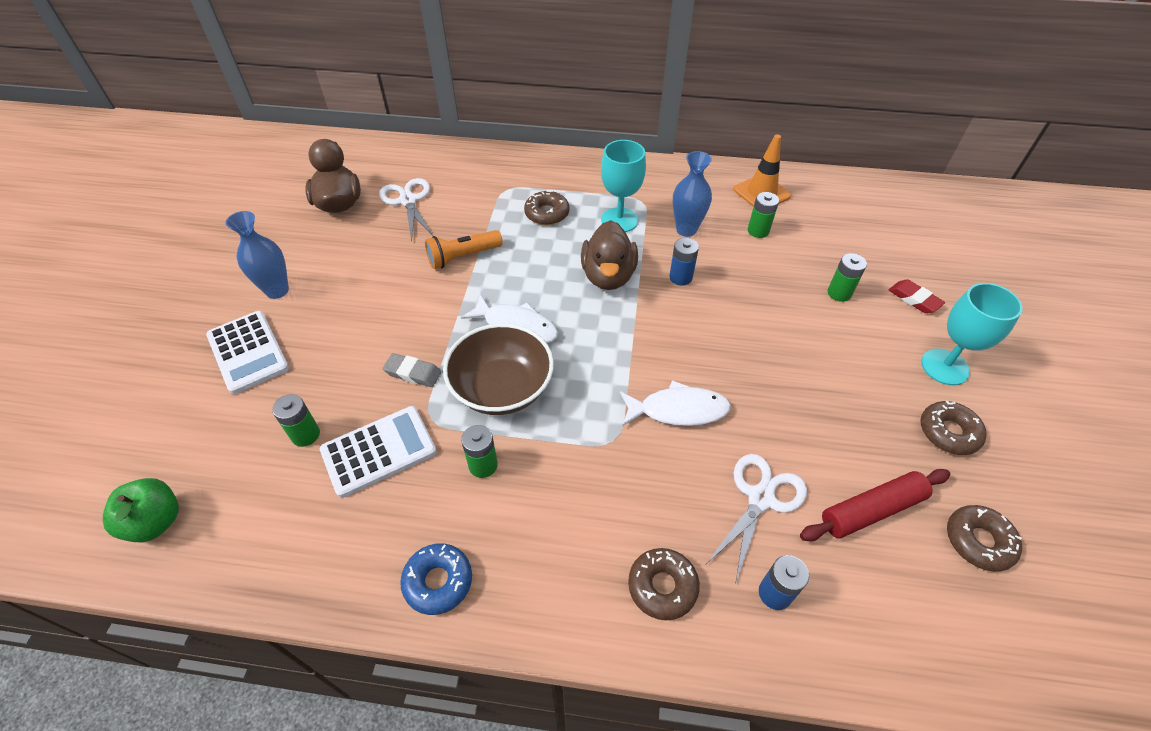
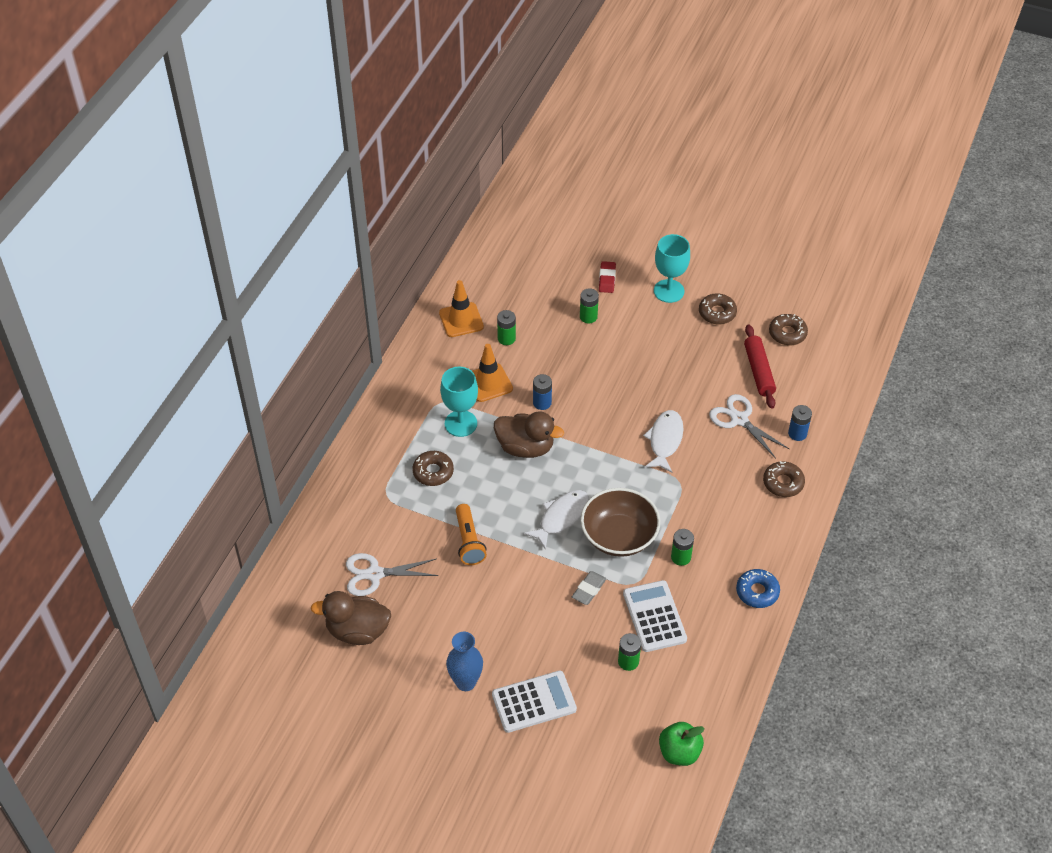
camera: 75 degrees left, 0 degrees up
blue vase [673,151,712,237] -> orange traffic cone [472,344,513,402]
red eraser [889,279,945,313] -> red eraser turned 60 degrees counterclockwise [599,261,616,293]

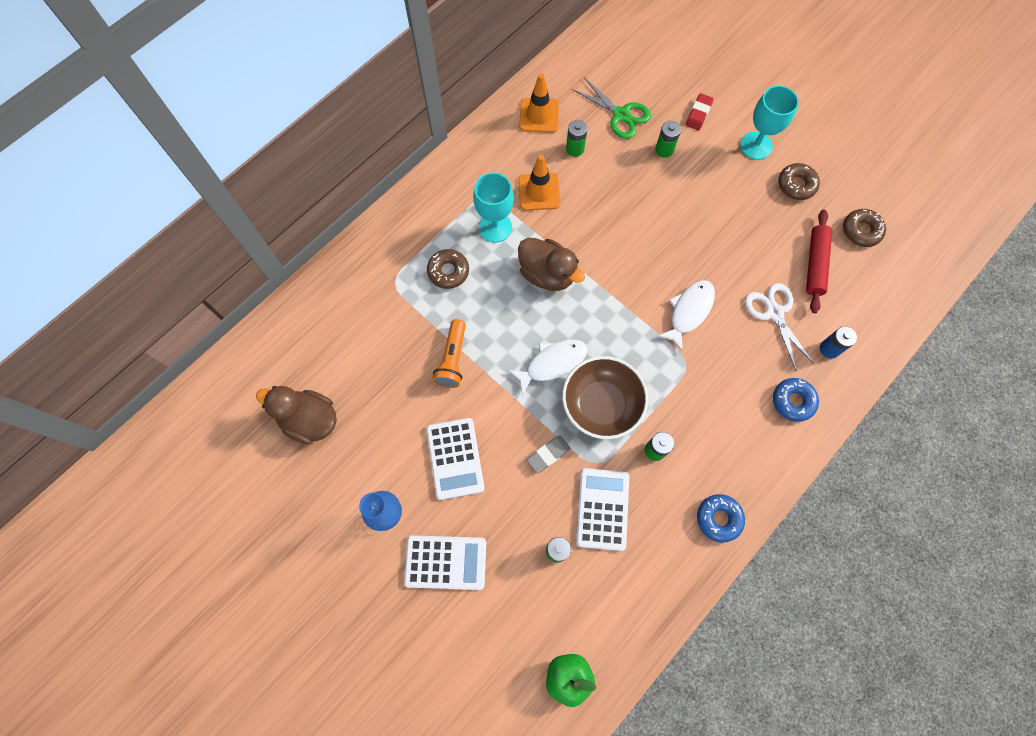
camera: 20 degrees right, 20 degrees up
white scissors [346,553,439,596] -> none
blue battery [533,374,552,410] -> none
brown donut [763,461,805,497] -> blue donut [773,378,819,422]
none -> white calculator [426,418,484,500]
none -> green scissors [572,77,651,139]

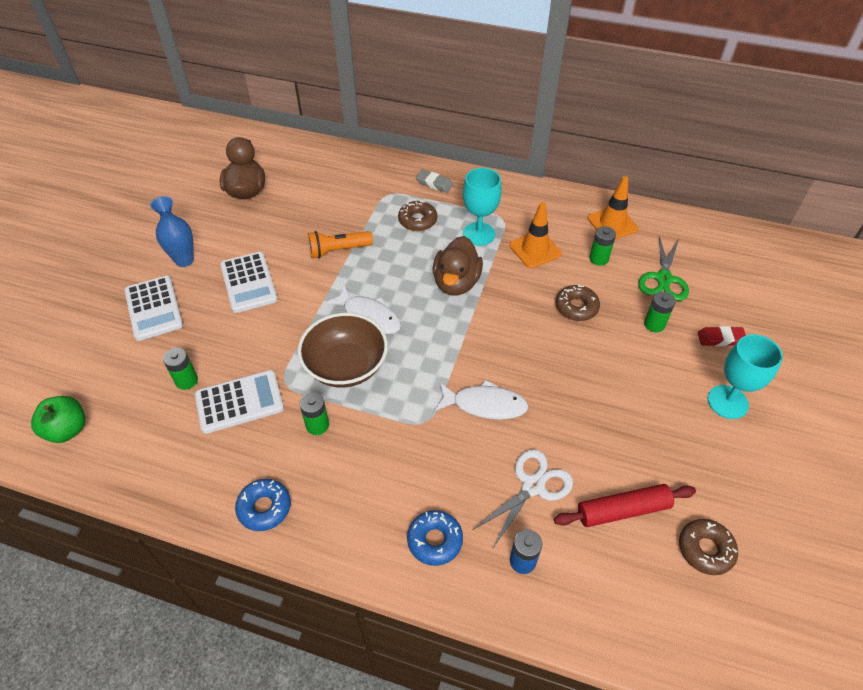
camera: 65 degrees right, 20 degrees down
white calculator [426,418,484,500] -> white calculator turned 75 degrees counterclockwise [220,252,278,313]
grey eraser [527,435,571,473] -> grey eraser moved to [416,170,453,193]
brown donut [778,163,820,200] -> brown donut moved to [555,284,600,321]

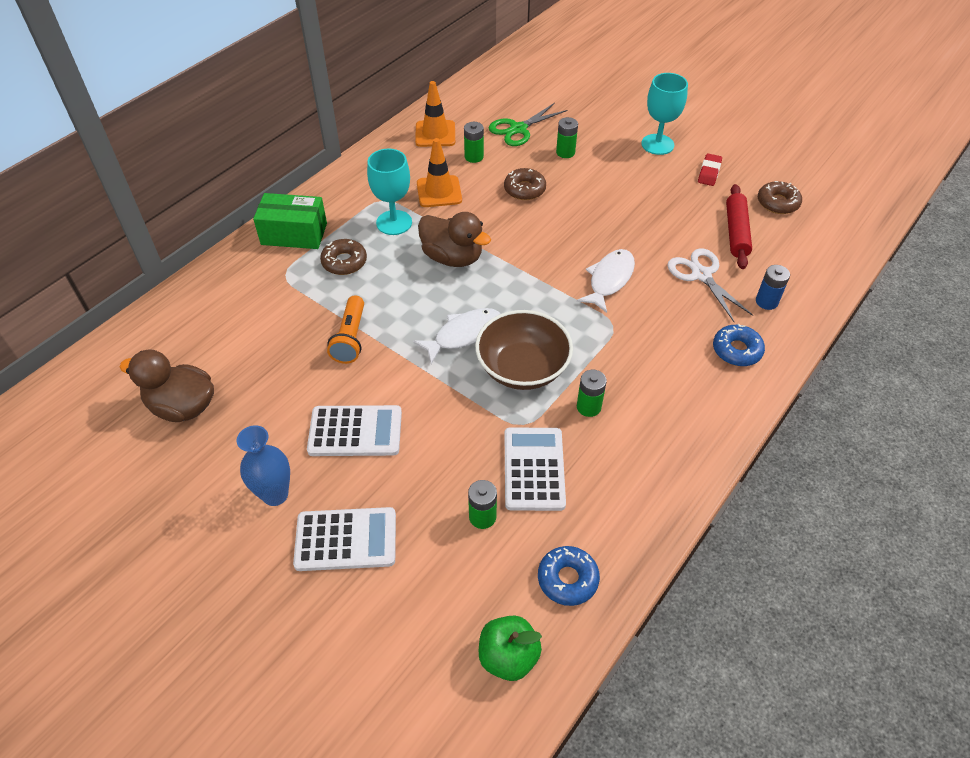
camera: 70 degrees left, 0 degrees up
blue donut [235,479,291,531] -> blue donut moved to [538,546,600,606]
grey eraser [416,170,453,193] -> green box [253,193,327,249]
green scissors [638,236,689,301] -> green scissors turned 105 degrees clockwise [489,103,567,146]
red eraser [698,326,746,346] -> red eraser moved to [698,154,722,186]

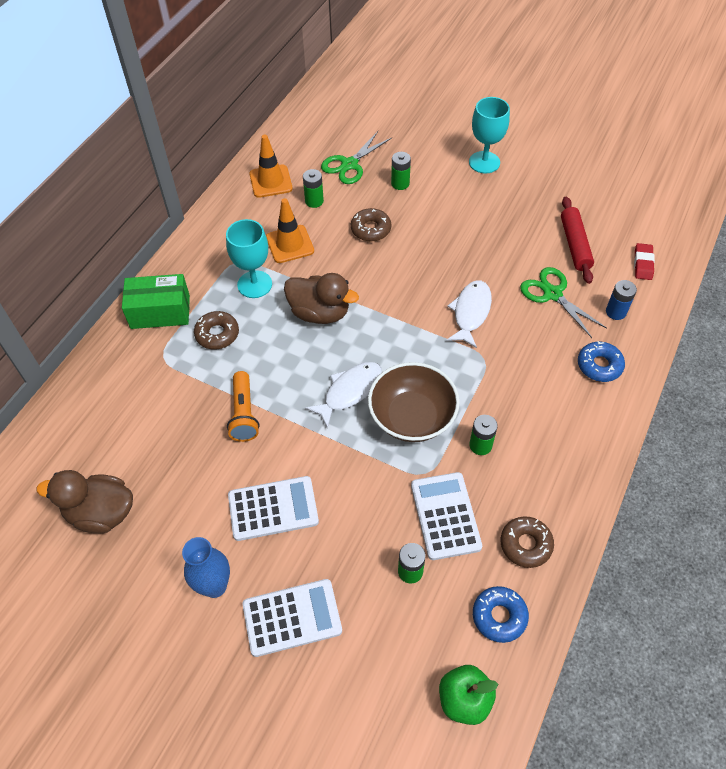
camera: 10 degrees left, 5 degrees up
white scissors [668,249,753,322] -> green scissors [520,267,607,338]
red eraser [698,154,722,186] -> red eraser moved to [634,243,655,280]
brown donut [758,181,802,214] -> brown donut moved to [501,516,554,568]

